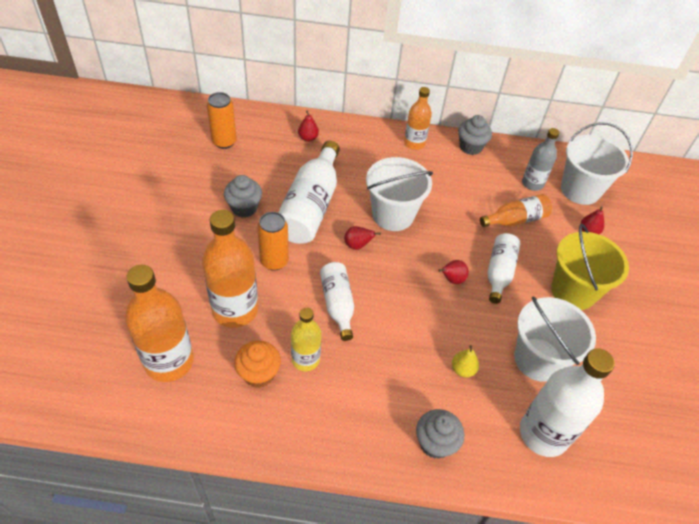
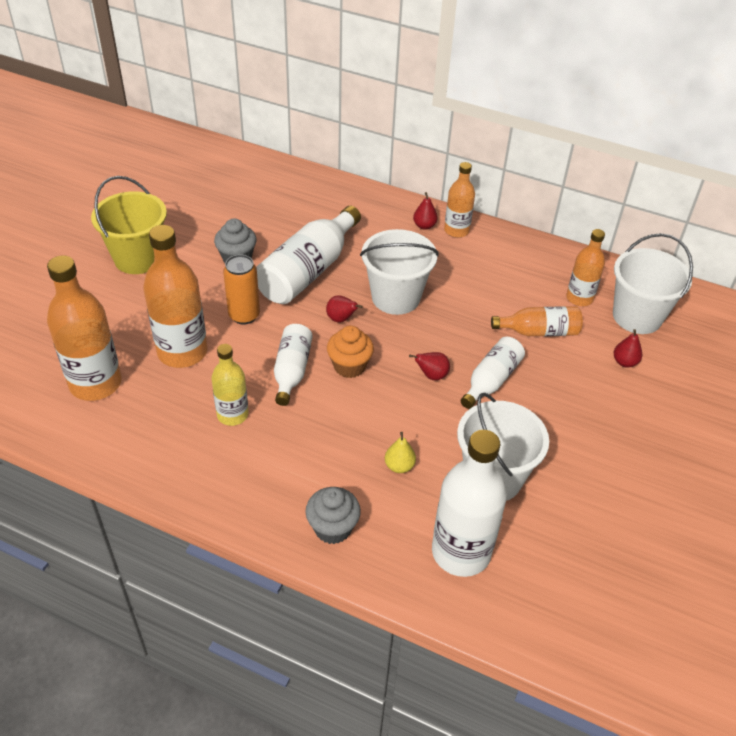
camera: 20 degrees right, 5 degrees down
orange can [207,92,237,149] -> none
orange cupcake [234,341,281,388] -> orange cupcake moved to [327,326,374,378]
red pear [298,110,319,142] -> red pear moved to [413,192,438,230]
grey cupcake [458,115,492,155] -> none
grey bottle [522,128,560,191] -> orange bottle [566,229,605,306]
yellow bucket [551,224,629,310] -> yellow bucket moved to [91,176,167,274]

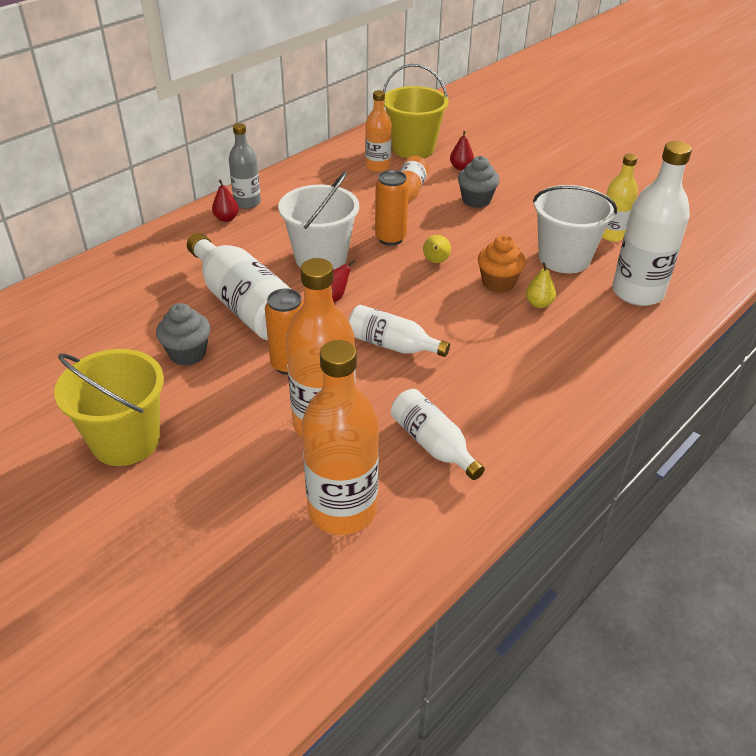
camera: 70 degrees left, 5 degrees down
yellow bottle [211,344,249,426] -> yellow bottle moved to [602,154,638,242]
grey cupcake [305,487,361,544] -> grey cupcake moved to [458,156,500,208]
orange cupcake [327,326,374,378] -> orange cupcake moved to [478,235,526,293]
red pear [409,352,450,380] -> yellow pear [423,235,451,263]
orange bottle [444,162,475,238] -> grey bottle [229,123,261,209]
white bottle [461,337,525,409] -> white bottle moved to [391,389,485,480]
white bucket [613,233,693,334] -> yellow bucket [383,64,448,158]
none -> orange can [375,170,409,245]

